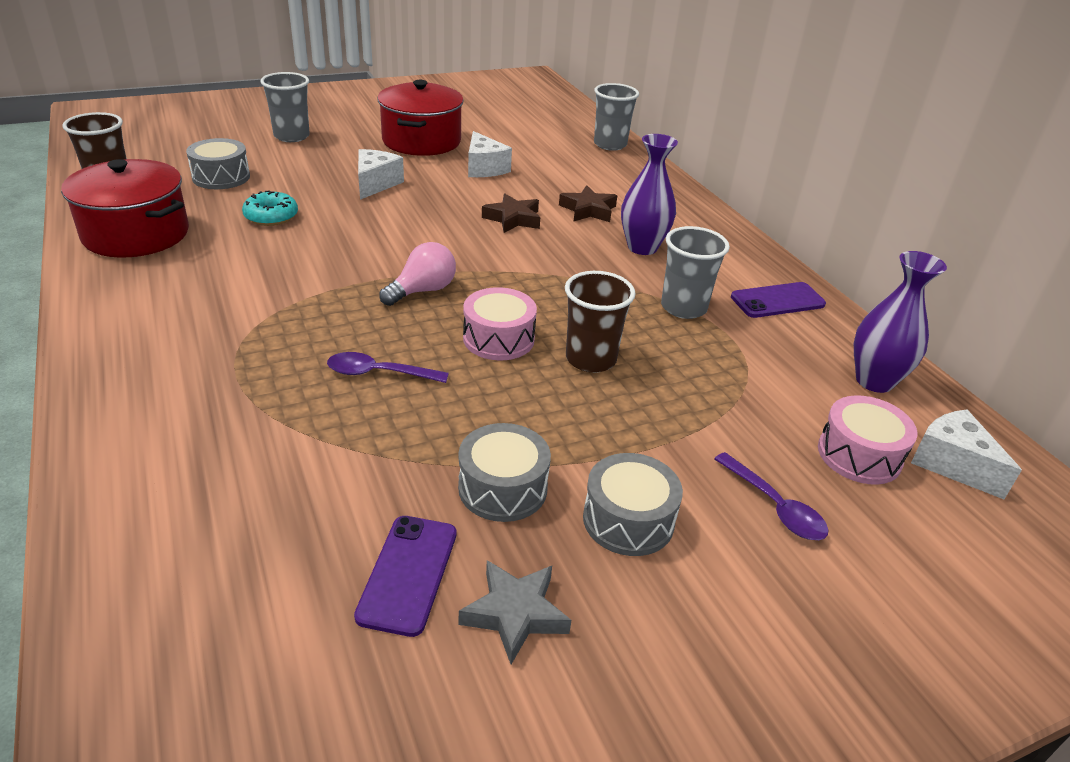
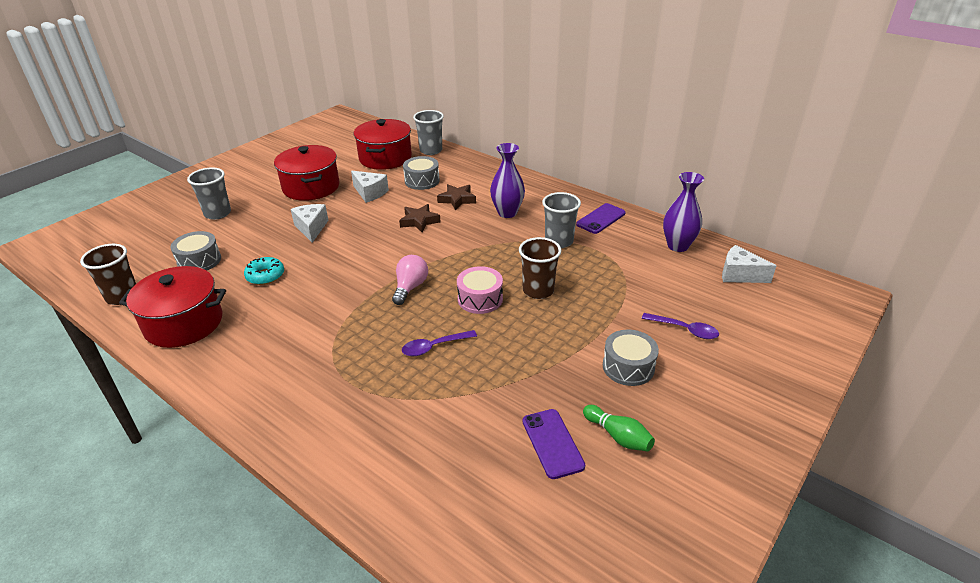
camera: 25 degrees left, 0 degrees up
grey drum [458,423,551,522] -> grey drum moved to [403,156,440,190]
grey star [459,560,571,664] -> green bowling pin [583,405,655,451]
pink drum [818,395,917,485] -> none
none -> red pot [354,119,412,170]

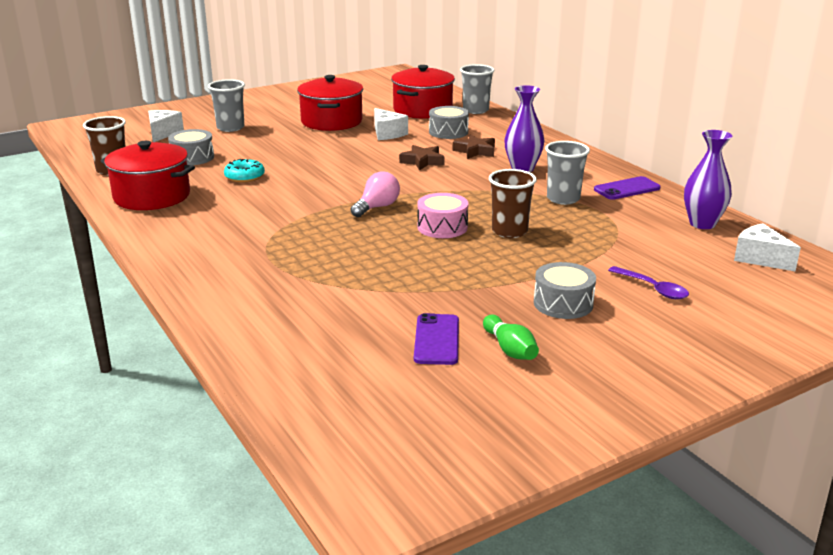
camera: 20 degrees right, 10 degrees down
white cheese [291,204,328,243] -> white cheese moved to [148,110,184,142]
purple spoon [402,330,477,356] -> none

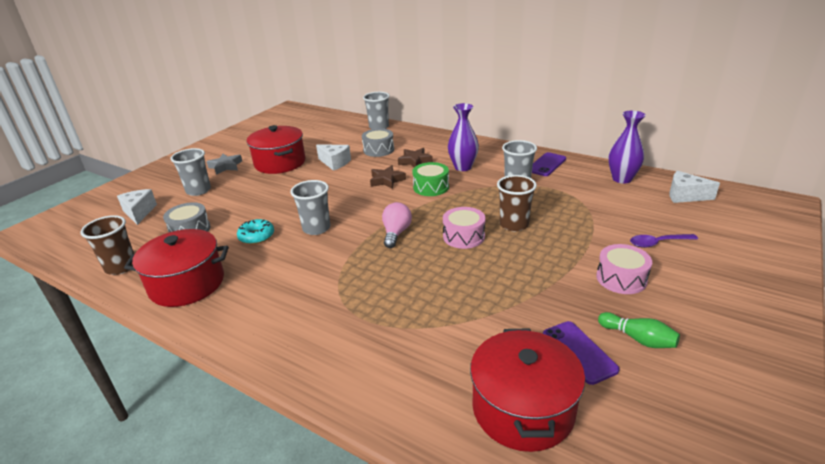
camera: 25 degrees left, 5 degrees up
red pot [391,65,455,119] -> red pot moved to [470,328,585,452]
grey drum [534,262,596,319] -> pink drum [596,244,652,294]
purple spoon [608,266,689,299] -> purple spoon turned 150 degrees clockwise [630,234,698,248]
none -> grey star [207,154,242,175]
none -> grey cup [290,180,330,235]
none -> green drum [412,162,449,196]

